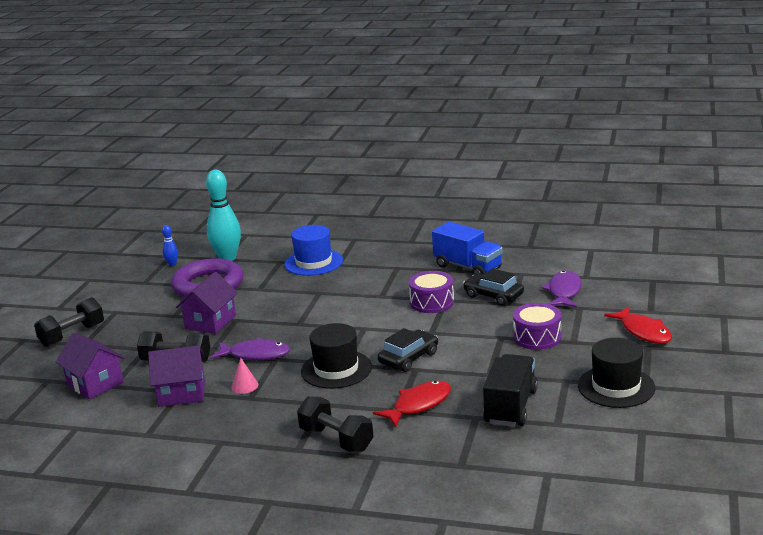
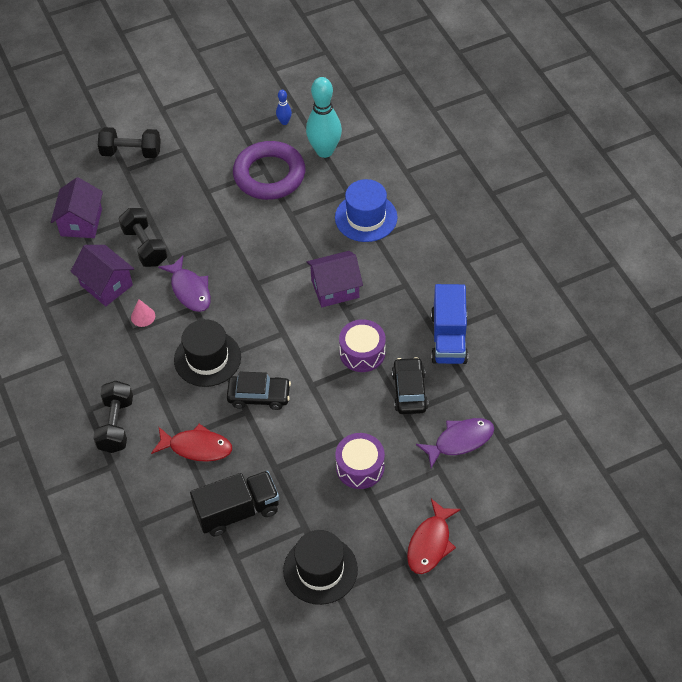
camera: 50 degrees right, 30 degrees up
purple house [176,272,238,334] -> purple house moved to [307,251,363,307]

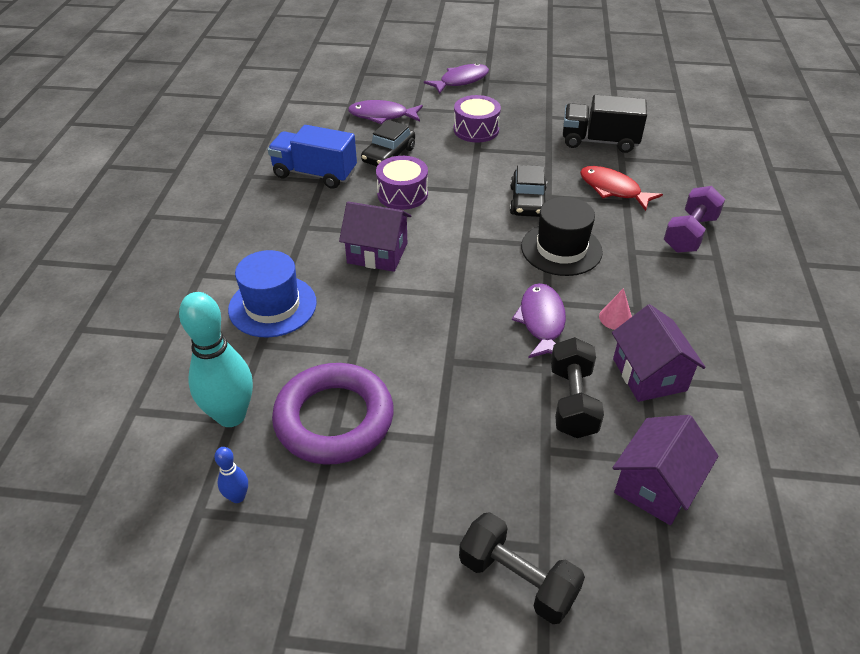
camera: 150 degrees left, 10 degrees down
black dumbbell [93,381,133,453] -> purple dumbbell [664,186,725,253]
black car [227,372,291,410] -> black car turned 120 degrees counterclockwise [510,165,547,217]
black hat [283,530,358,605] -> none
red fish [407,499,461,574] -> purple fish [424,63,489,94]
blue truck [431,284,468,364] -> blue truck turned 105 degrees counterclockwise [268,125,357,189]

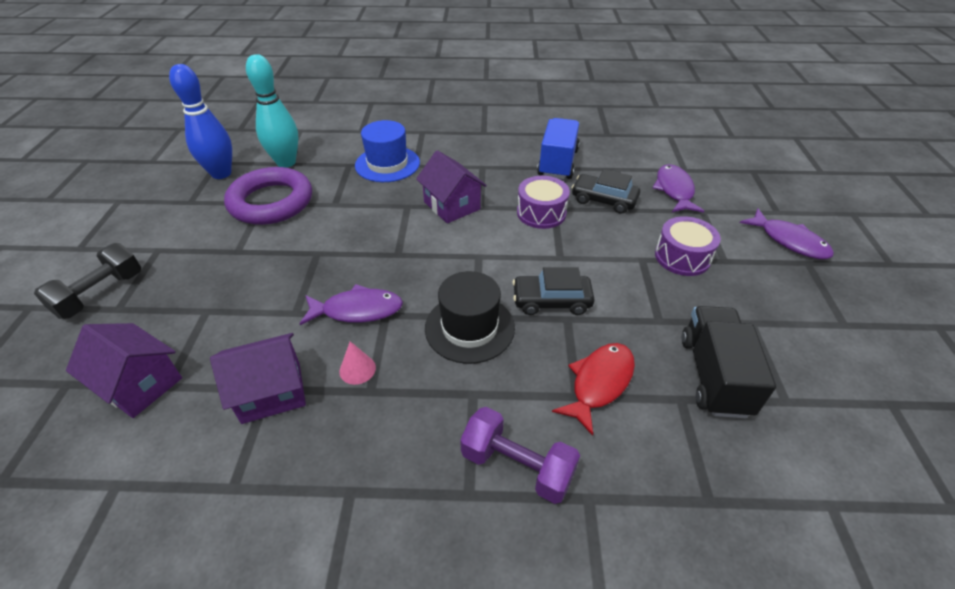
camera: 85 degrees right, 0 degrees up
blue bowling pin [214,447,248,503] -> blue bowling pin [169,64,232,179], size x2.21
purple house [339,201,411,272] -> purple house turned 45 degrees counterclockwise [416,150,487,223]
black dumbbell [551,337,604,438] -> none

